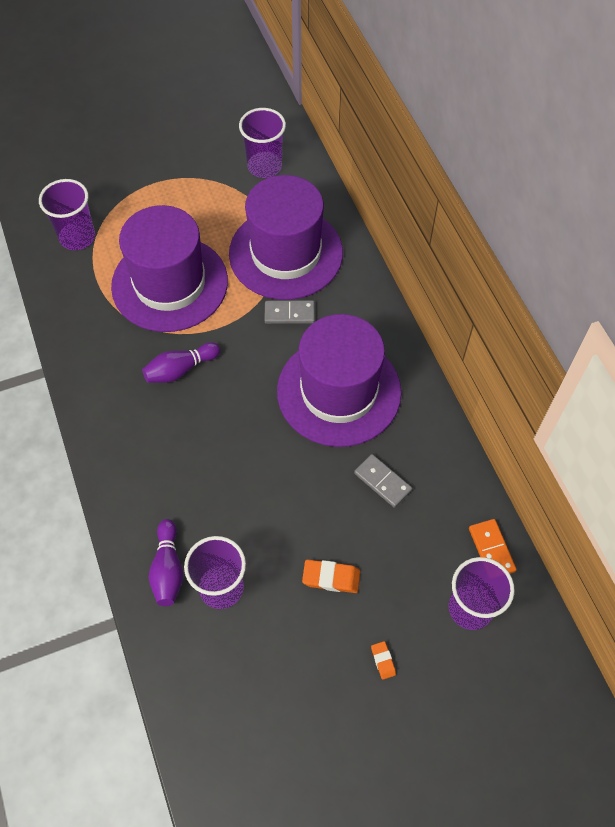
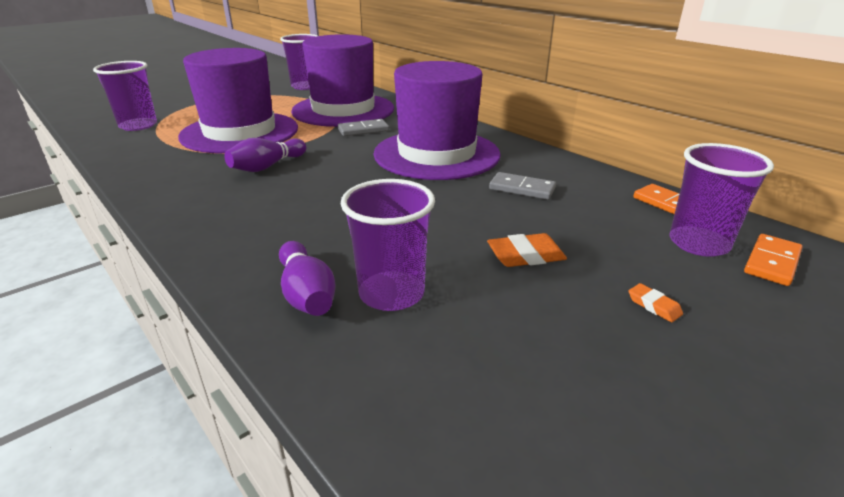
camera: 20 degrees left, 30 degrees down
none -> orange domino [744,234,802,286]

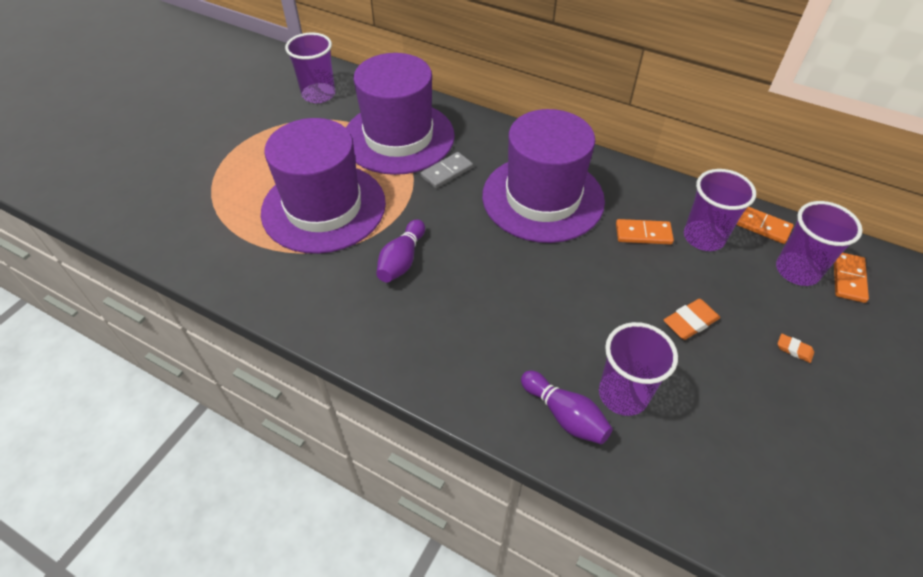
camera: 20 degrees left, 20 degrees up
purple cup [93,61,157,131] -> purple cup moved to [684,169,756,251]
grey domino [489,172,556,200] -> orange domino [616,219,674,245]

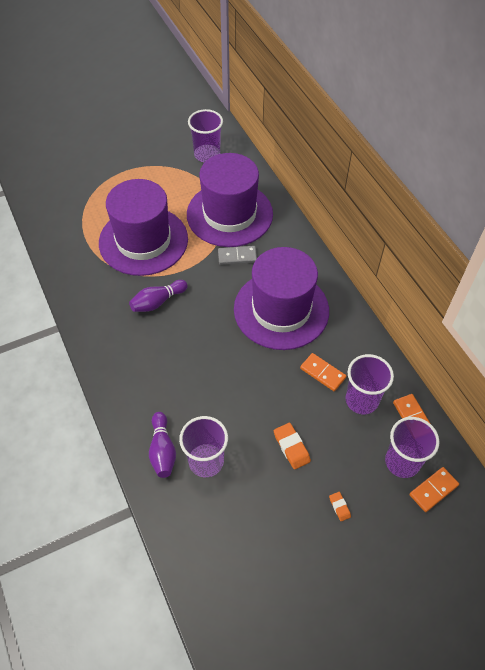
camera: 35 degrees right, 5 degrees up
orange eraser [664,299,720,340] -> orange eraser turned 60 degrees clockwise [274,423,311,470]

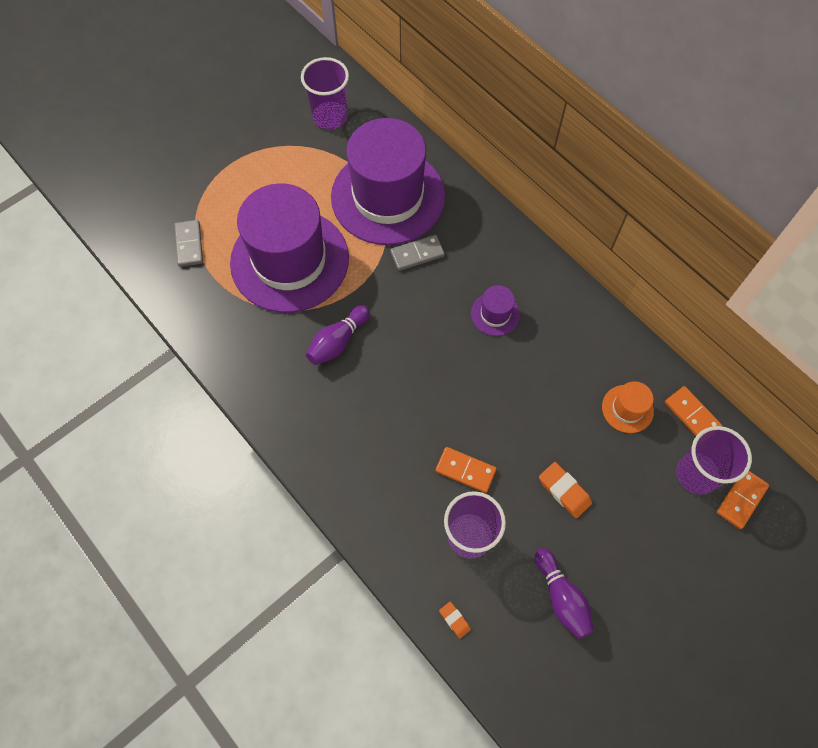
camera: 15 degrees left, 10 degrees up
purple bowling pin [149,412,176,478] -> purple bowling pin moved to [535,548,594,639]
purple hat [234,247,329,350] -> purple hat [471,285,520,336], size x0.40
orange domino [300,353,346,391] -> orange domino moved to [435,447,497,493]
orange eraser [329,492,351,521] -> orange eraser moved to [439,602,471,638]
purple cup [346,354,394,414] -> orange hat [602,381,654,433]
none -> grey domino [174,220,203,267]

